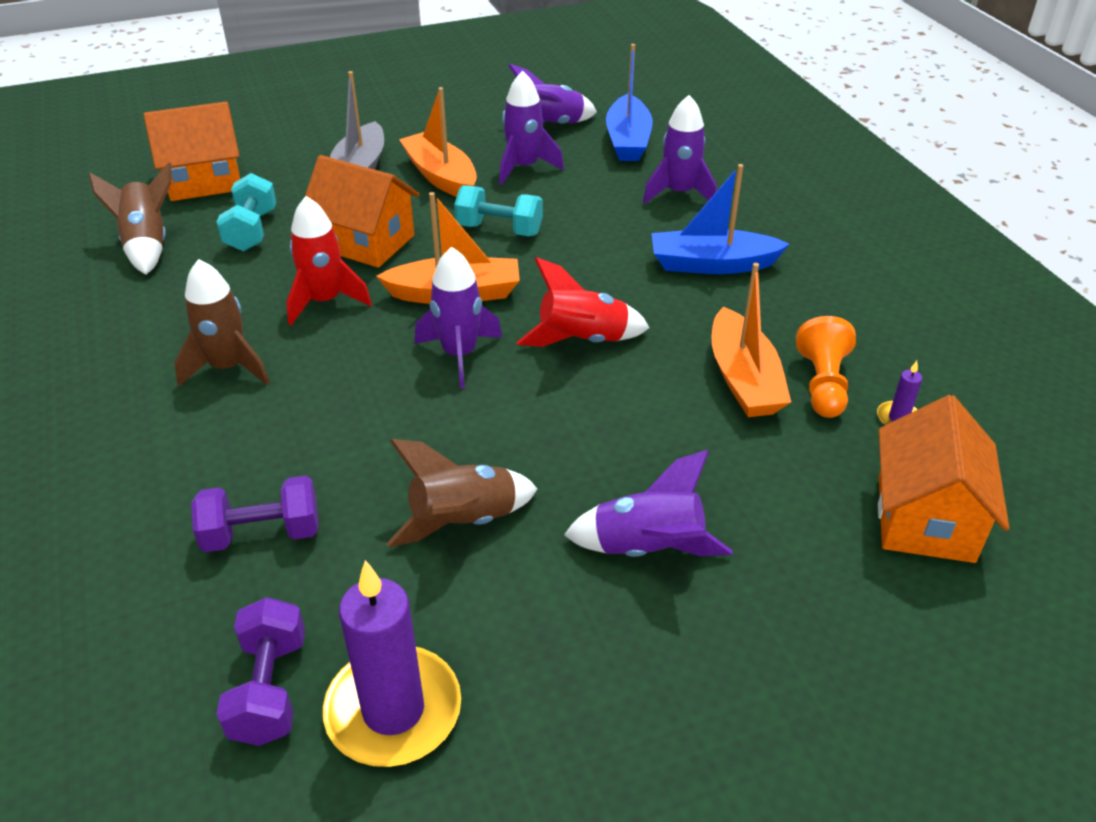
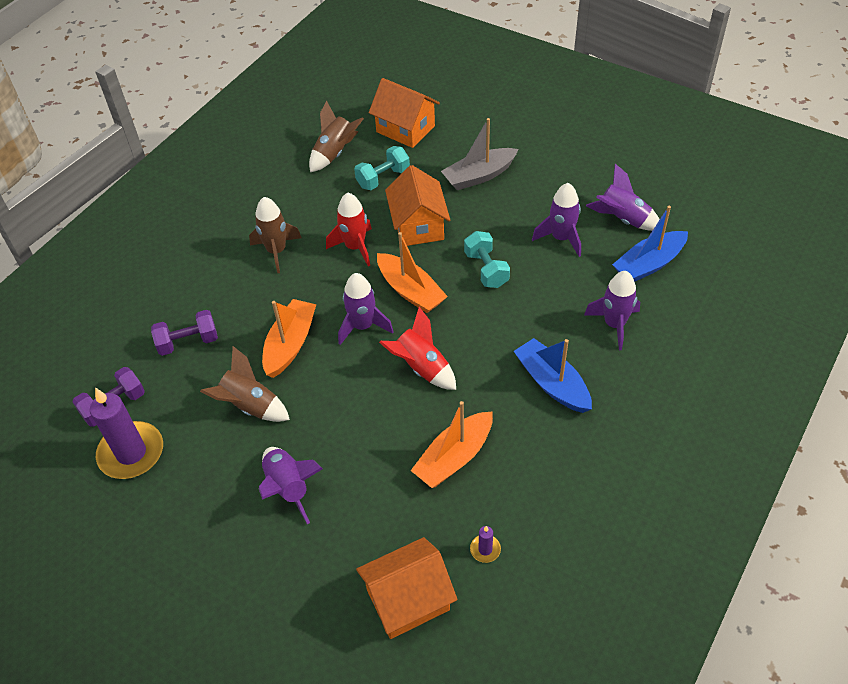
camera: 55 degrees right, 10 degrees up
purple dumbbell [191,476,319,552] -> purple dumbbell turned 60 degrees counterclockwise [151,310,218,356]
orange boat [399,87,477,197] -> orange boat moved to [262,299,317,378]
orange pawn [796,316,856,418] -> none

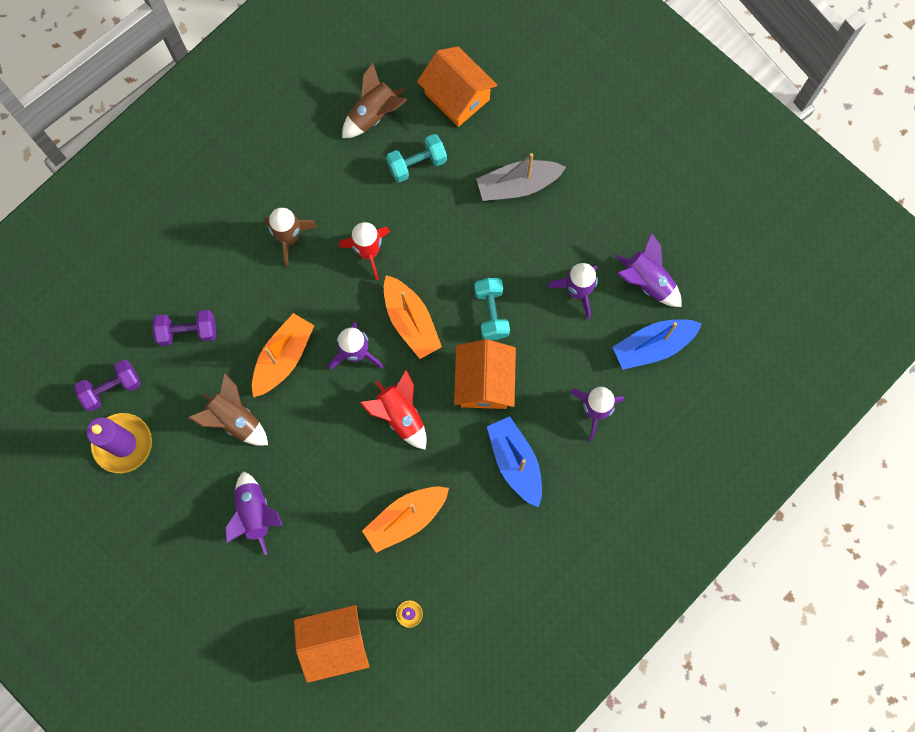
camera: 10 degrees right, 25 degrees up
orange house [385,165,450,246] -> orange house moved to [454,339,516,409]

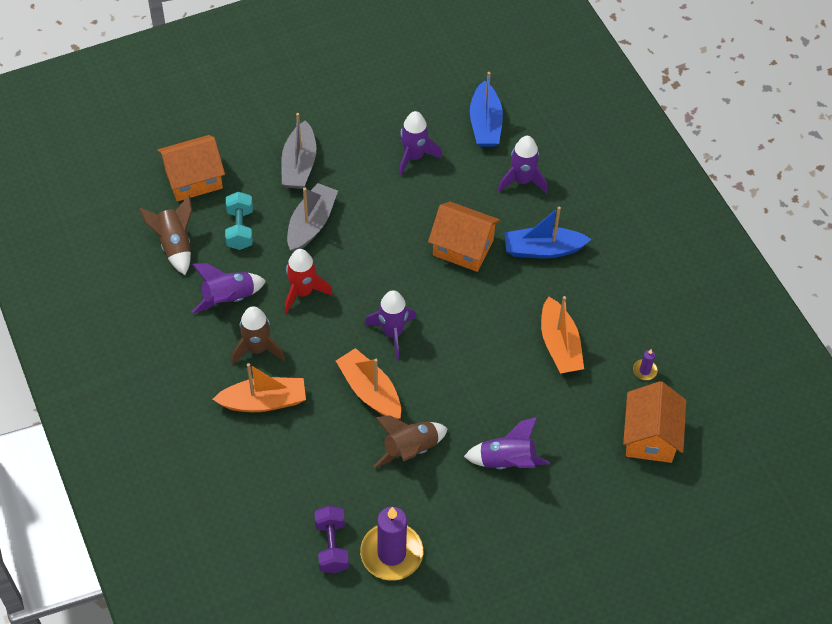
camera: 70 degrees left, 20 degrees down
purple dumbbell [152,310,216,346] -> none
red rocket [359,370,427,450] -> none
orange boat [384,275,442,359] -> orange boat moved to [213,363,306,412]
turquoise dumbbell [474,278,510,340] -> none
purple rocket [615,232,682,307] -> purple rocket moved to [192,263,266,313]
none -> grey boat [287,183,338,252]

